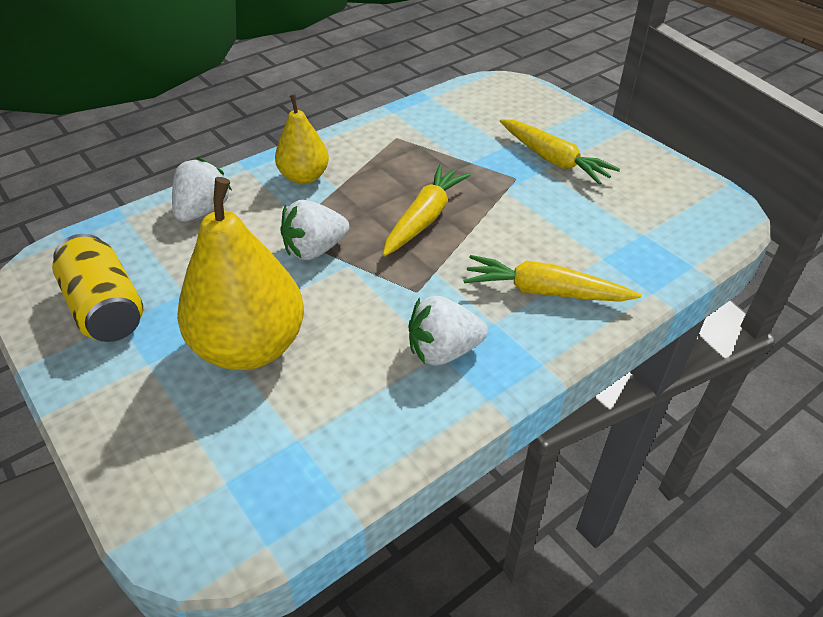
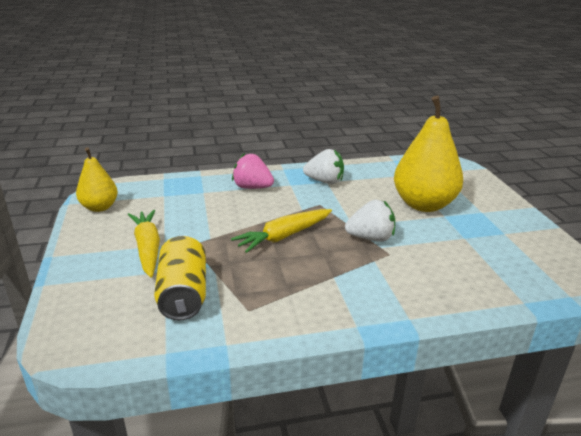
camera: 155 degrees left, 15 degrees down
yellow can [52,234,143,342] -> yellow can moved to [154,236,206,321]
white strawberry [172,157,232,222] -> none
yellow pear [275,95,329,184] -> yellow pear moved to [76,147,118,212]
yellow carrot [464,255,641,302] -> pink strawberry [232,153,274,189]

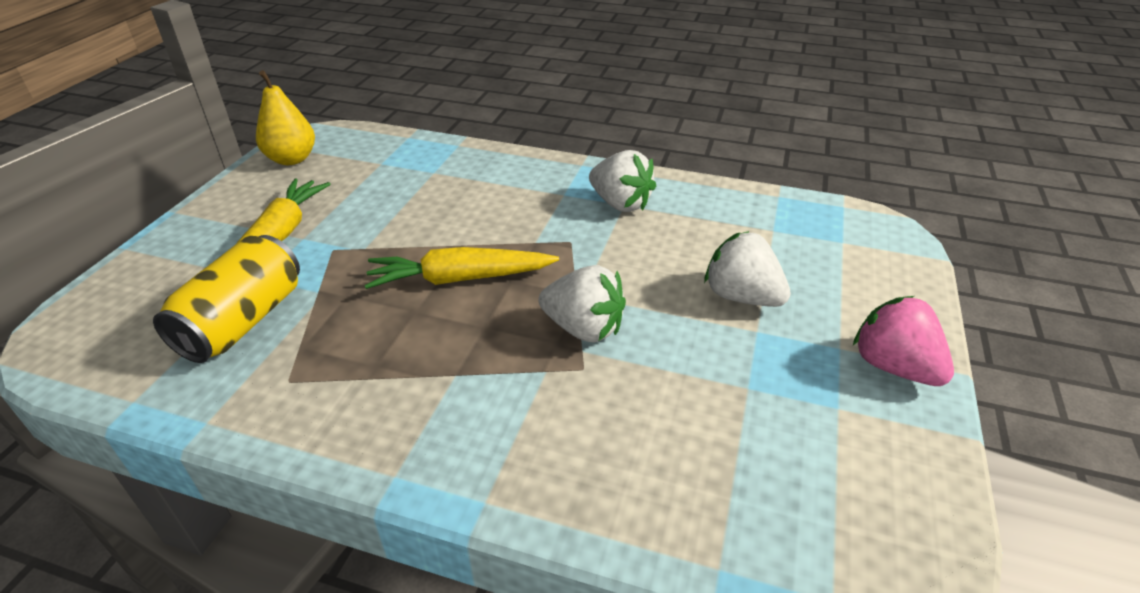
camera: 30 degrees right, 10 degrees up
pink strawberry [232,153,274,189] -> pink strawberry moved to [853,296,954,386]
yellow pear [394,96,463,212] -> white strawberry [704,231,791,307]

